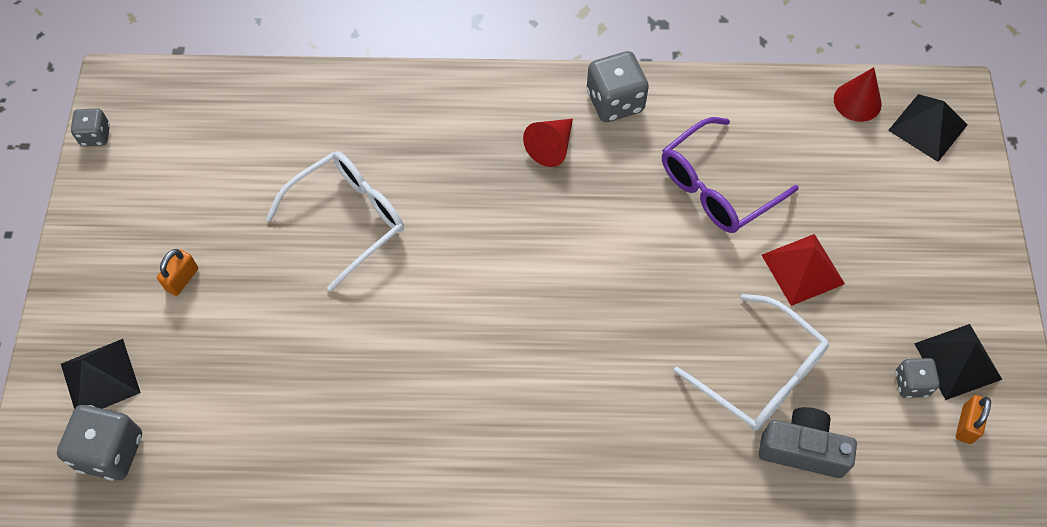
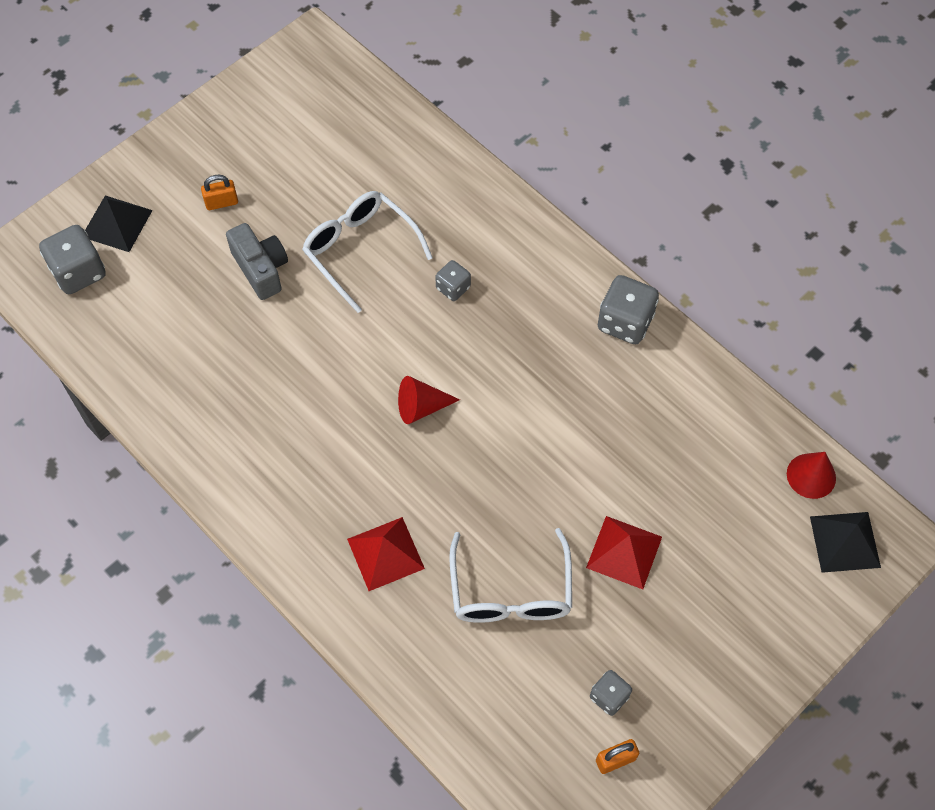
camera: 45 degrees right, 0 degrees up
grey dice [71,108,110,146] -> grey dice moved to [435,260,471,301]
white glasses [266,151,404,291] -> white glasses turned 135 degrees counterclockwise [302,191,433,313]
red cone [523,119,573,167] -> red cone moved to [398,376,460,424]
purple glasses [662,117,799,233] -> none
grey camera [759,407,857,478] -> grey camera moved to [226,223,288,300]
black pyramid [914,324,1002,400] -> none
none -> red pyramid [347,517,425,591]

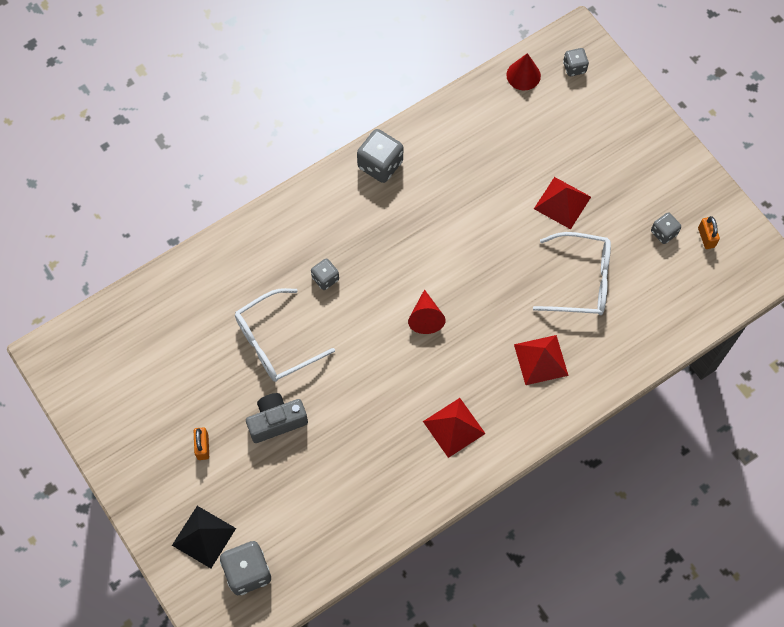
camera: 80 degrees left, 5 degrees up
black pyramid [810,512,881,573] -> grey dice [563,48,589,76]
none -> red pyramid [423,398,486,458]

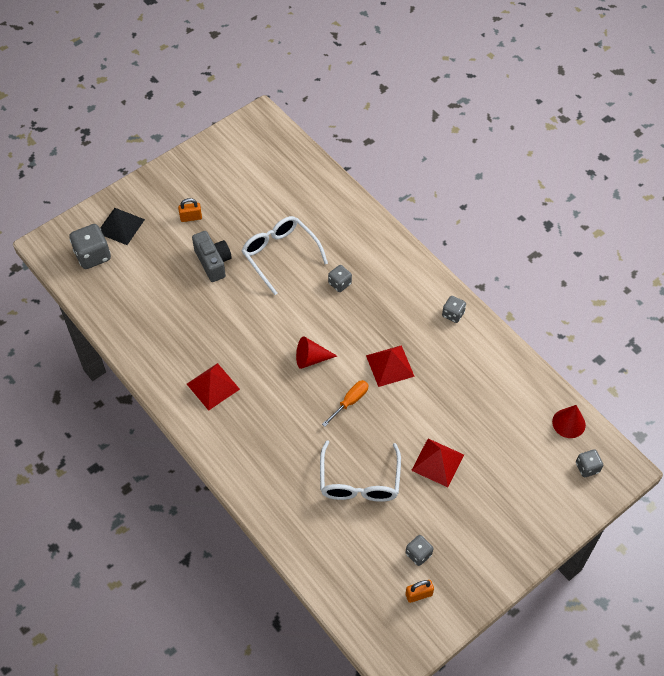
camera: 85 degrees right, 10 degrees down
grey dice [357,129,403,183] -> grey dice [442,296,466,323], size x0.58
red pyramid [514,335,569,385] -> red pyramid moved to [366,345,415,387]
none -> orange screwdriver [322,380,368,427]

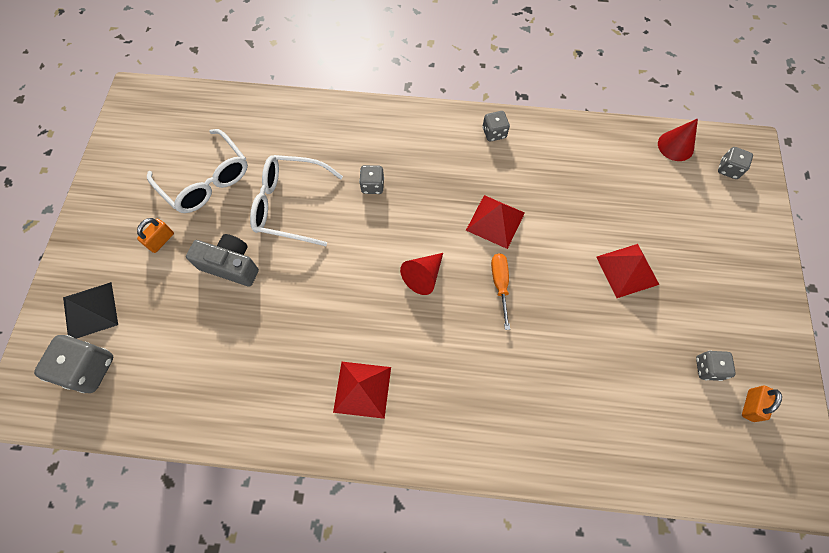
camera: 45 degrees left, 10 degrees up
white glasses [320,440,401,502] -> white glasses moved to [147,129,248,213]

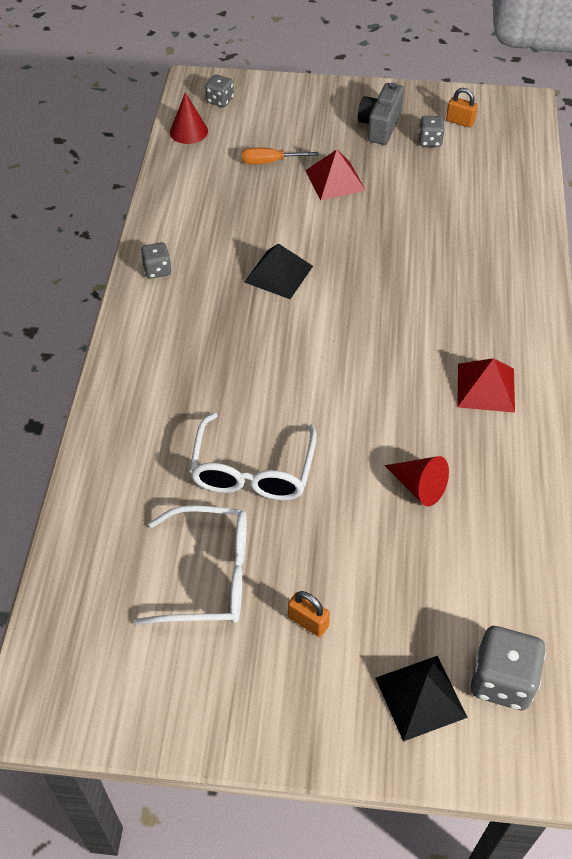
camera: 90 degrees left, 15 degrees down
white glasses [147,129,248,213] -> white glasses turned 45 degrees clockwise [134,505,247,625]
grey camera [186,234,259,287] -> grey camera moved to [358,83,404,145]
grey dice [359,165,384,194] -> none
red cone [400,253,443,295] -> red cone moved to [384,456,449,507]
red pyramid [466,195,525,249] -> black pyramid [244,243,313,299]
orange screwdriver [491,253,510,330] -> orange screwdriver moved to [242,148,319,164]

